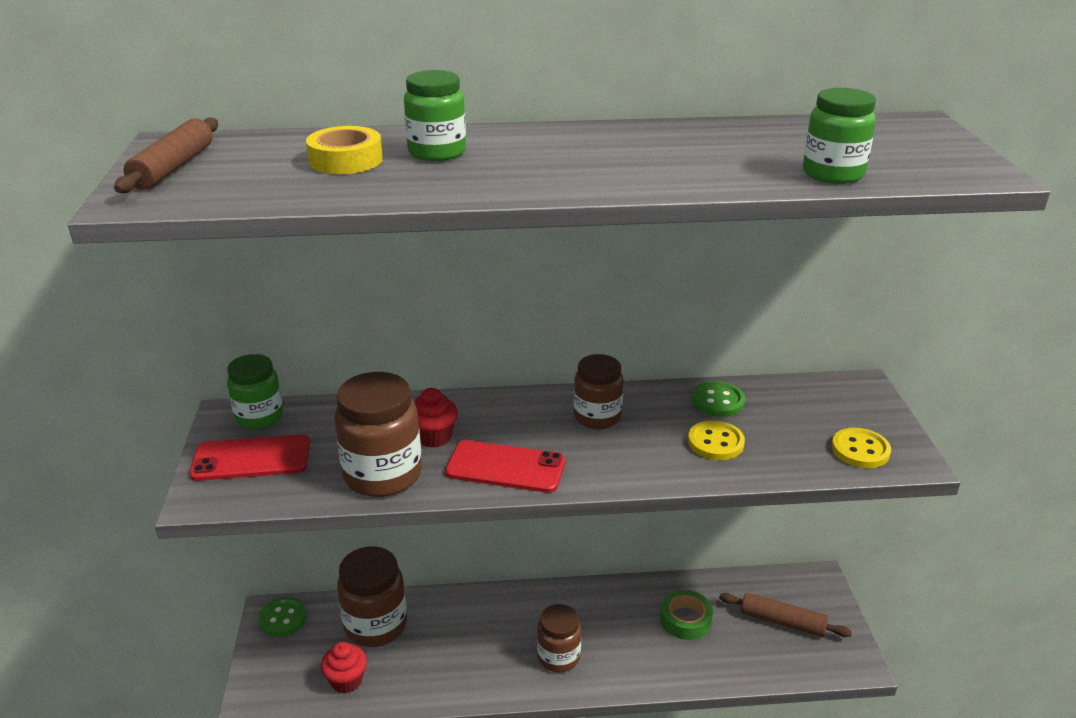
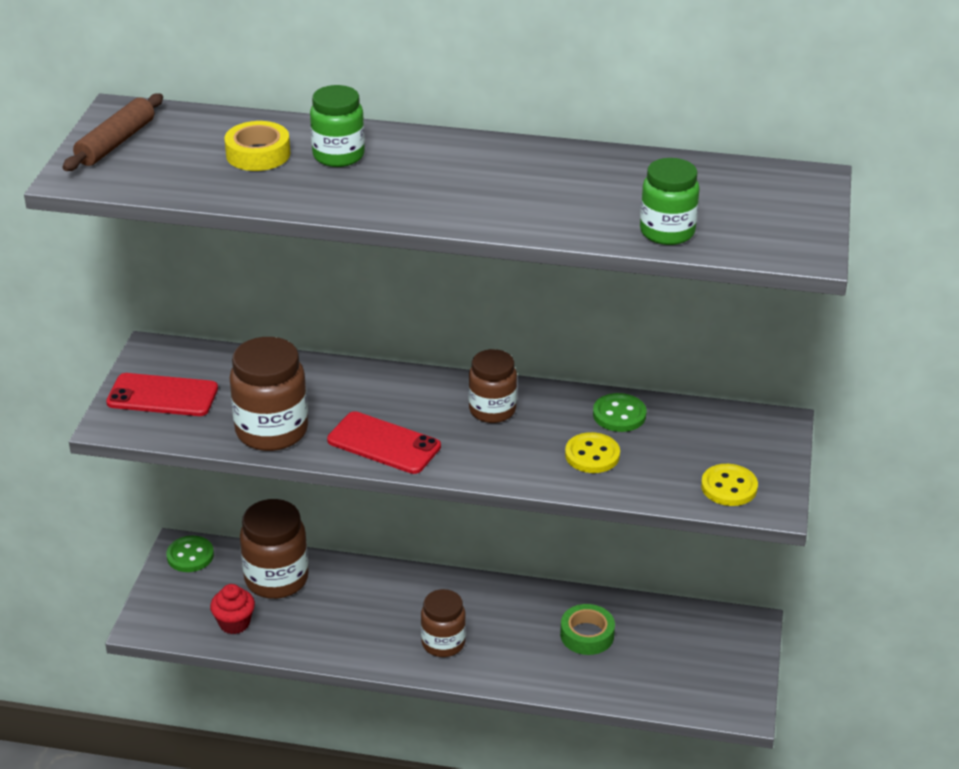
camera: 15 degrees right, 5 degrees up
green jar [227,354,283,429] -> none
red cupcake [415,388,458,448] -> none
brown rolling pin [719,593,852,637] -> none

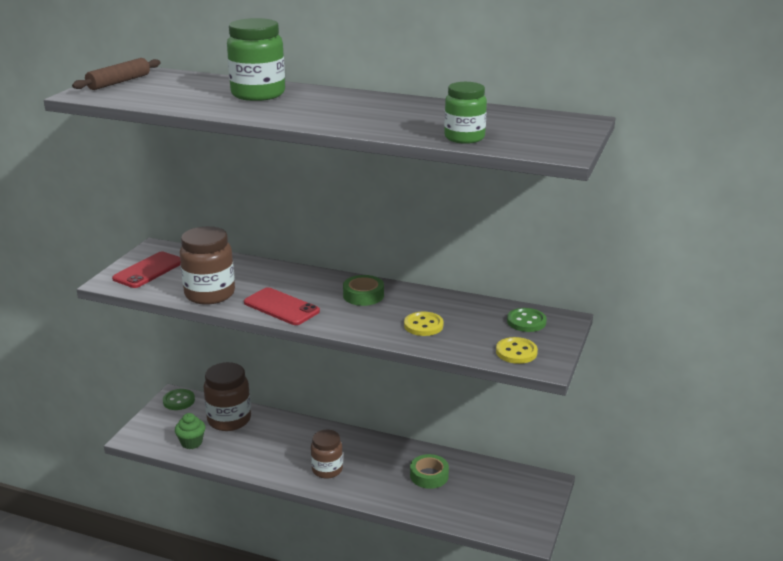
camera: 10 degrees right, 10 degrees down
red phone [106,373,218,416] -> red phone turned 75 degrees counterclockwise [112,251,181,288]
red cupcake [210,584,255,634] -> green cupcake [175,413,205,449]
yellow tape [224,121,290,171] -> none
green jar [310,85,365,167] -> green jar [227,18,285,101], size x1.52
brown jar [469,349,517,423] -> green tape [343,275,384,306]
green button [593,393,646,432] -> green button moved to [507,308,547,332]

